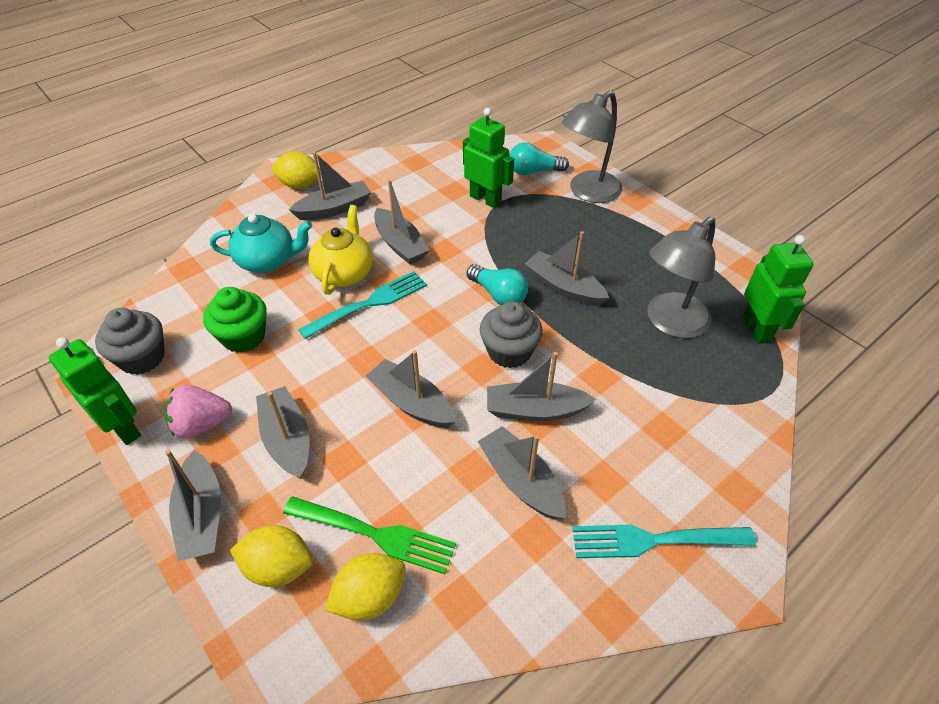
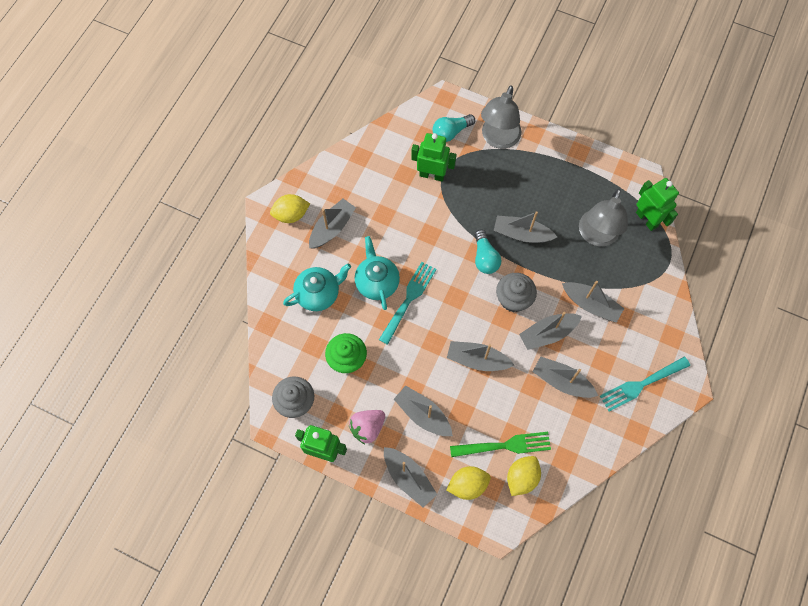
camera: 25 degrees left, 20 degrees up
yellow teapot [309,205,373,295] -> turquoise teapot [355,236,400,310]
grey boat [374,179,430,264] -> grey boat moved to [562,281,624,323]
turquoise light bulb [467,264,528,305] -> turquoise light bulb turned 60 degrees clockwise [475,229,501,274]

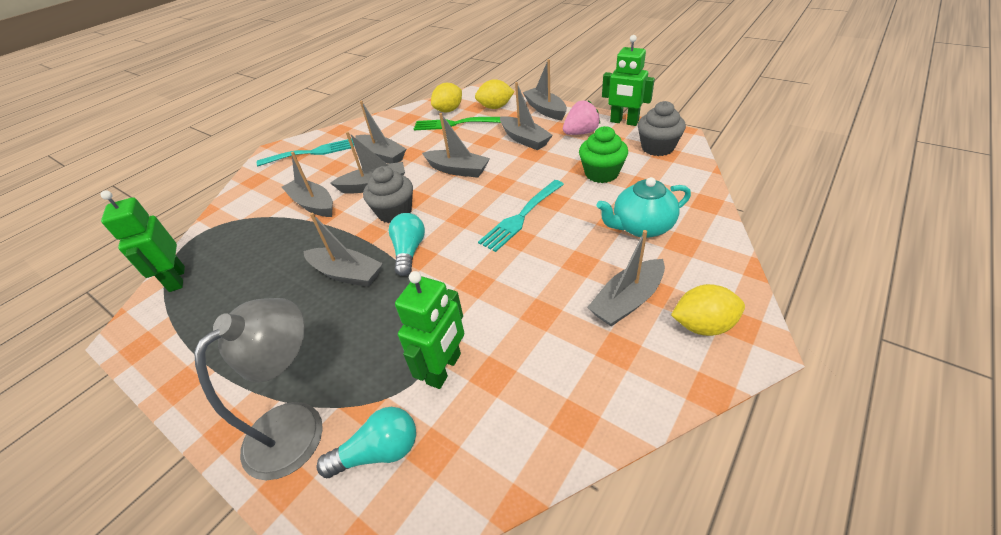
camera: 165 degrees left, 25 degrees down
turquoise teapot [355,236,400,310] -> none
green robot [411,133,457,182] -> green robot turned 90 degrees counterclockwise [395,271,464,389]
grey lamp [579,189,628,246] -> none

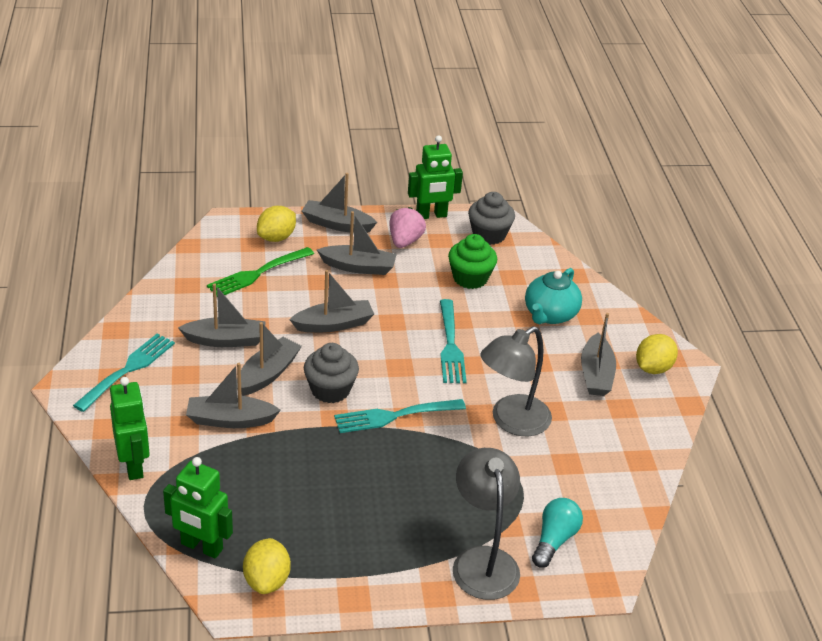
camera: 50 degrees left, 5 degrees down
grey boat [303,213,383,287] -> none
turquoise light bulb [389,213,425,276] -> turquoise fork [334,399,466,433]
green robot [395,271,464,389] -> green robot moved to [110,377,150,480]
yellow lemon [431,83,462,112] -> yellow lemon moved to [243,538,291,594]
none -> grey lamp [480,326,552,436]

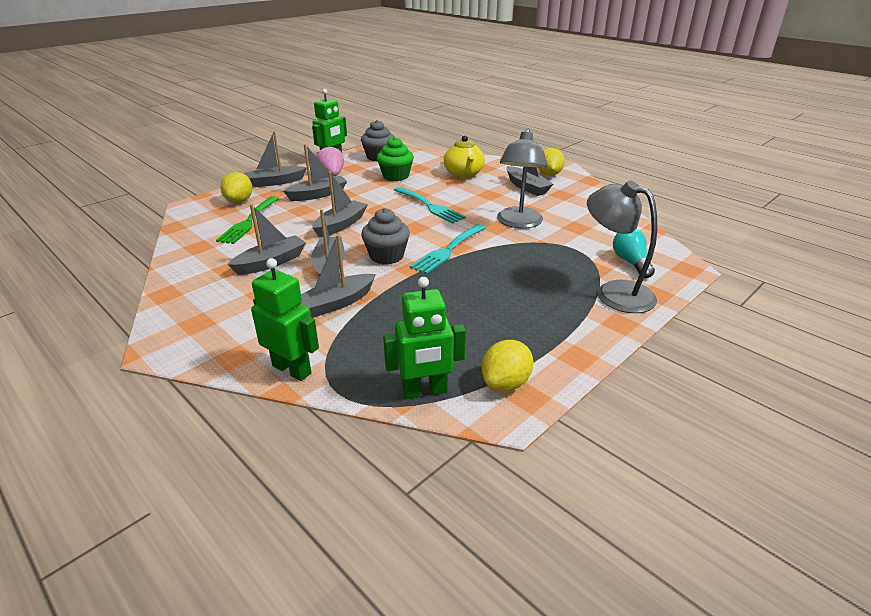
camera: 35 degrees left, 5 degrees down
turquoise fork [73,334,175,412] -> none
yellow lemon [243,538,291,594] -> yellow lemon turned 75 degrees clockwise [481,340,534,391]
turquoise teapot [525,268,582,324] -> yellow teapot [444,136,485,178]

